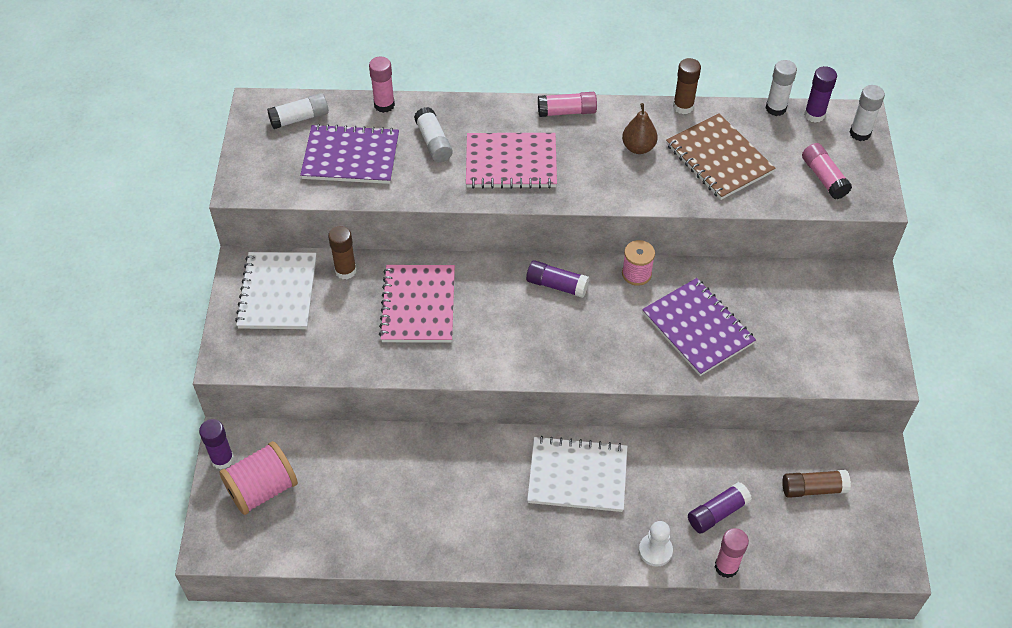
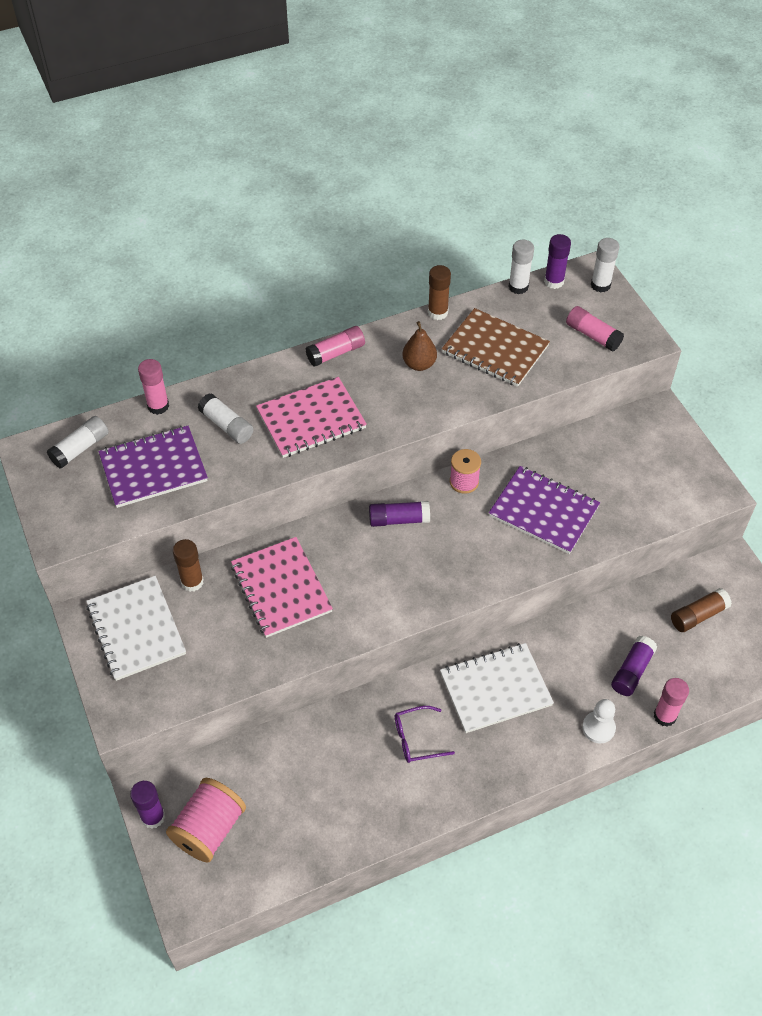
camera: 25 degrees left, 0 degrees up
none -> purple glasses [395,706,455,763]

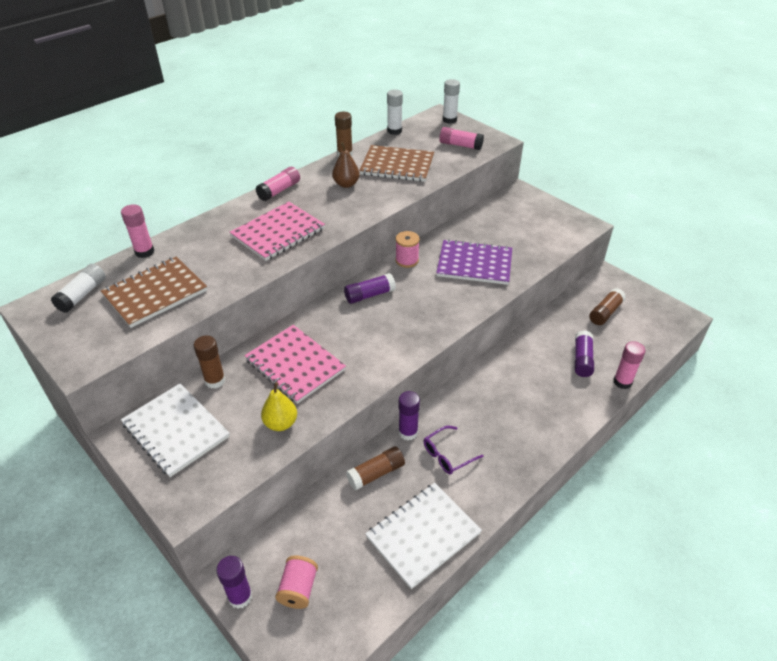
camera: 20 degrees left, 10 degrees down
purple notebook [98,426,208,508] -> brown notebook [101,256,207,328]
pink spool [166,778,246,862] -> pink spool [275,555,318,609], size x0.64
white glue stick [197,393,253,444] -> none
white notebook [440,643,554,733] -> white notebook moved to [365,483,482,589]
purple glue stick [544,234,571,289] -> purple glue stick moved to [398,391,420,440]
white pawn [582,699,616,743] -> none
none -> yellow pear [261,382,297,431]
none -> brown glue stick [346,446,405,491]

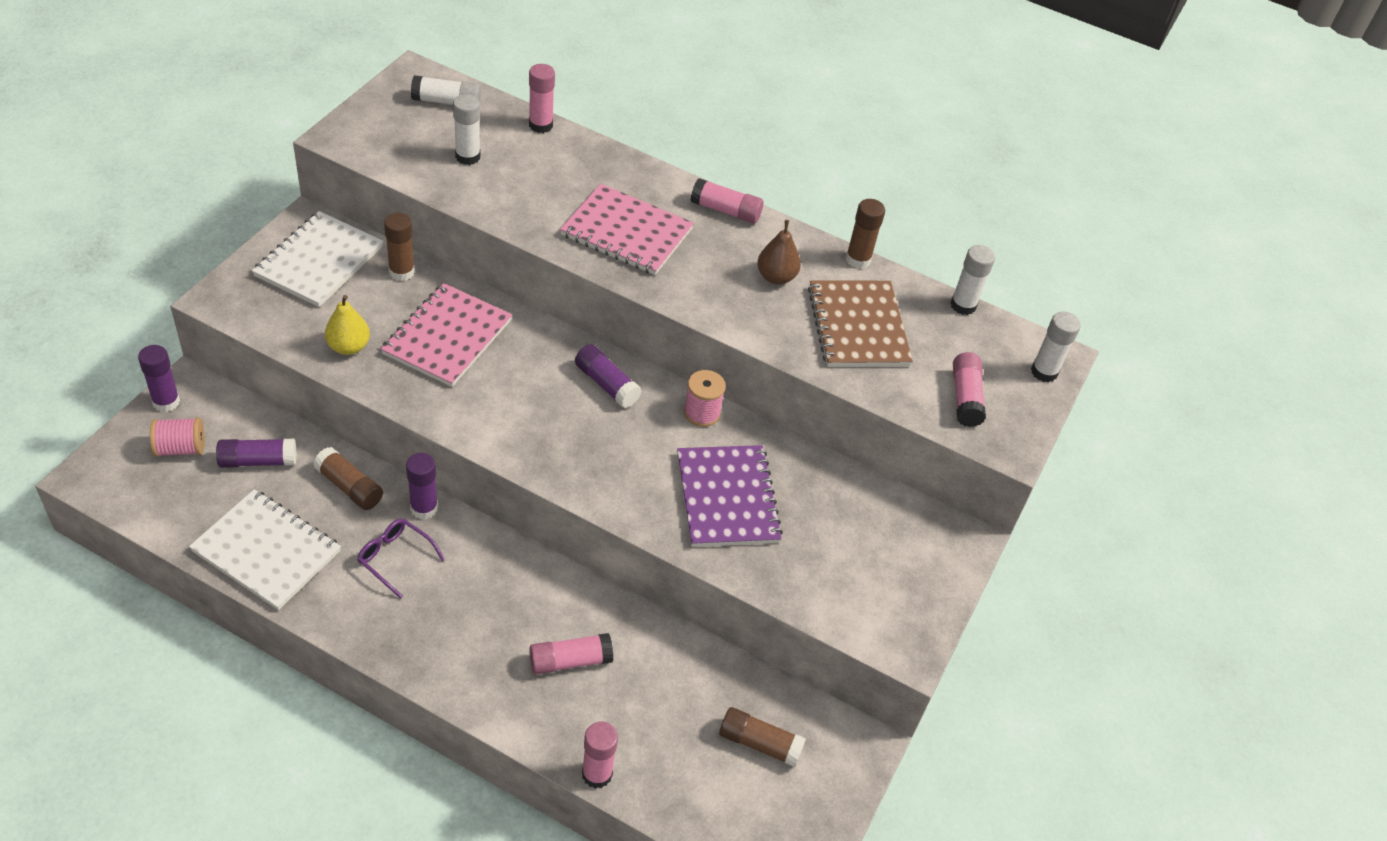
camera: 65 degrees right, 5 degrees up
brown notebook [101,256,207,328] -> white glue stick [453,94,481,165]
purple glue stick [575,330,594,377] -> purple glue stick moved to [216,439,296,468]
none -> pink glue stick [529,633,613,675]

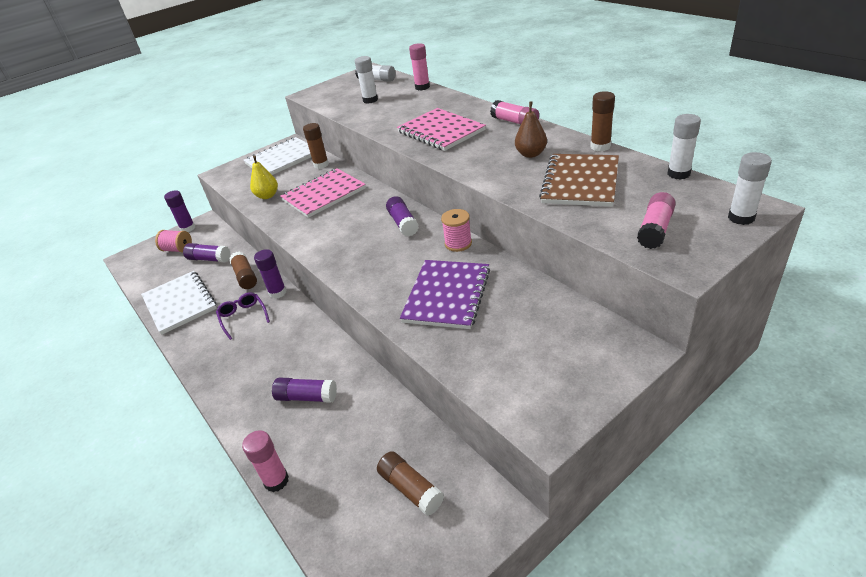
camera: 35 degrees right, 10 degrees down
pink glue stick [529,633,613,675] -> purple glue stick [272,377,337,403]

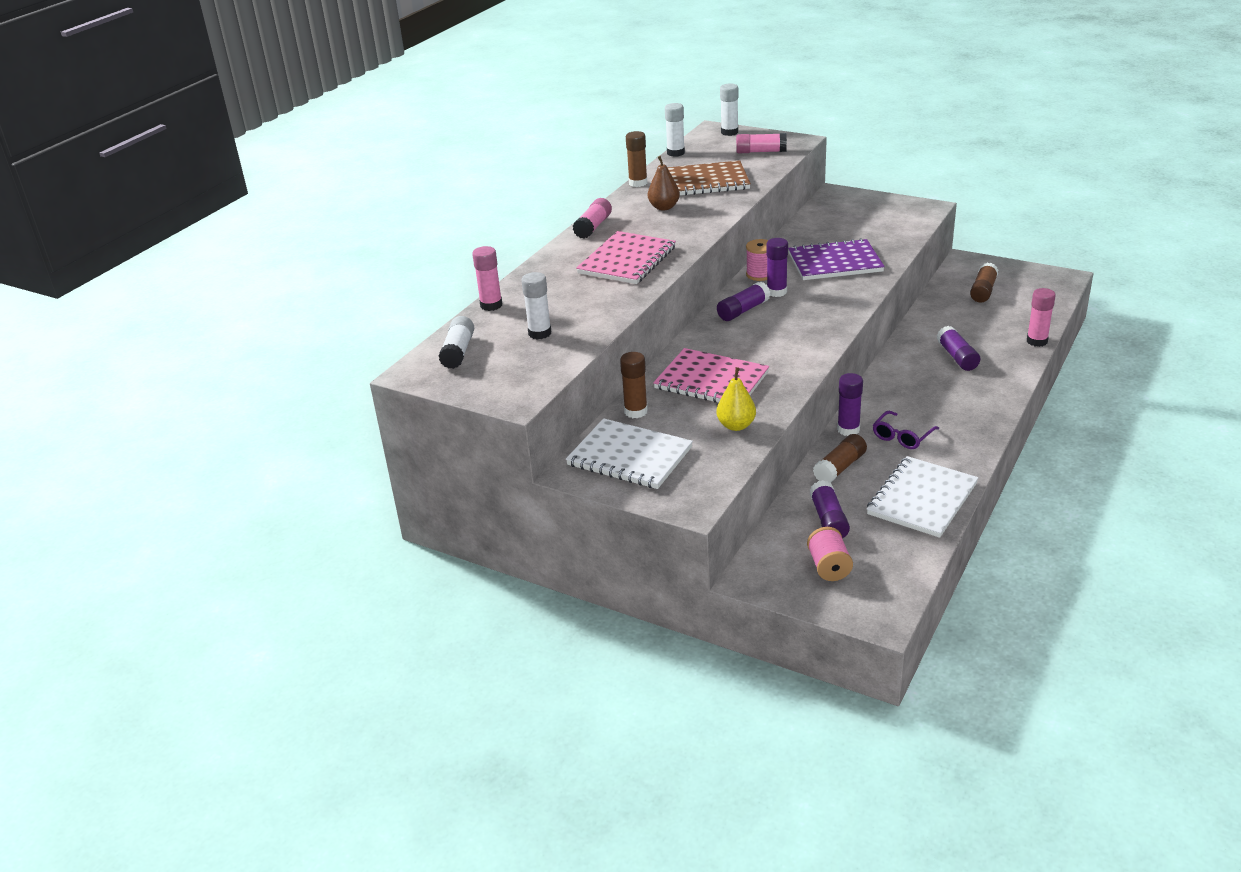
camera: 115 degrees left, 5 degrees down
purple glue stick [164,190,195,232] -> purple glue stick moved to [766,238,788,297]

